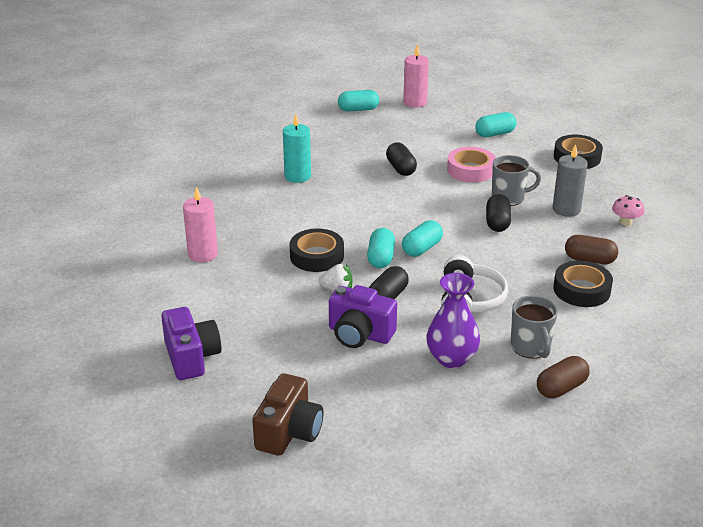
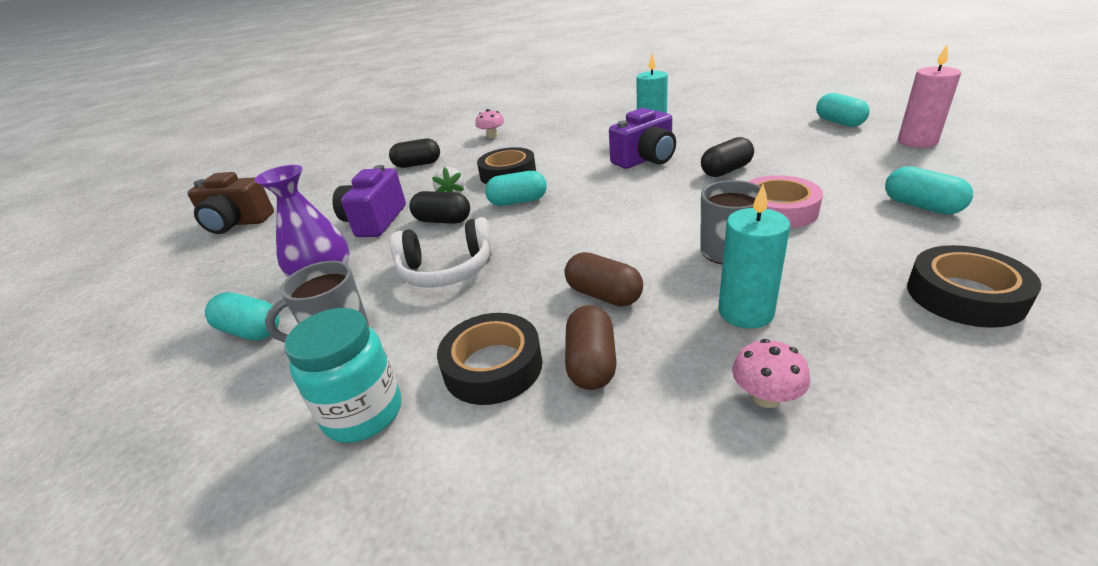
camera: 80 degrees right, 0 degrees up
purple camera [161,307,221,380] -> purple camera moved to [609,108,676,169]
pink candle [183,186,218,262] -> pink mushroom [475,109,505,139]
turquoise capsule [402,220,443,257] -> turquoise capsule moved to [205,292,279,341]
black capsule [486,194,511,232] -> black capsule moved to [389,139,440,168]
brown capsule [537,356,590,399] -> brown capsule moved to [565,252,643,307]
grey candle [553,144,588,217] -> turquoise candle [718,184,790,328]
none -> turquoise jar [284,308,401,443]

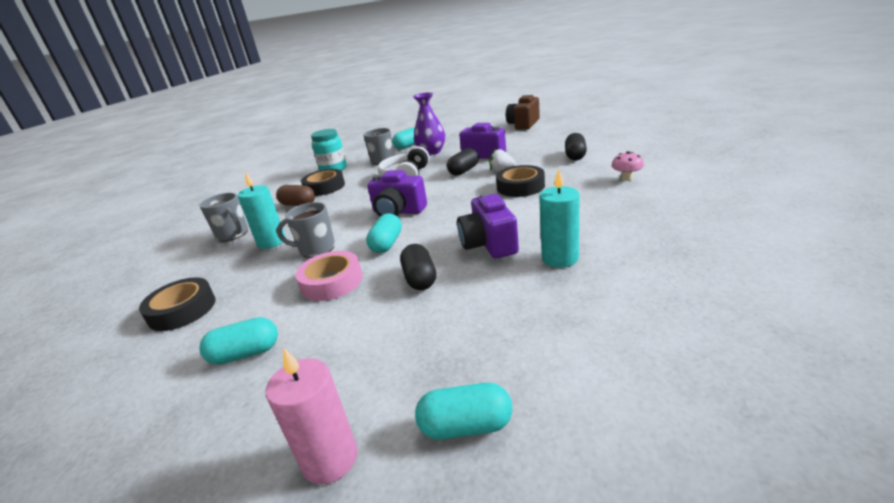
camera: 110 degrees right, 5 degrees down
turquoise capsule [485,171,547,206] -> turquoise capsule moved to [366,213,402,253]
brown capsule [565,252,643,307] -> none
pink mushroom [732,339,810,408] -> grey mug [199,193,248,242]
none -> purple camera [367,170,427,216]

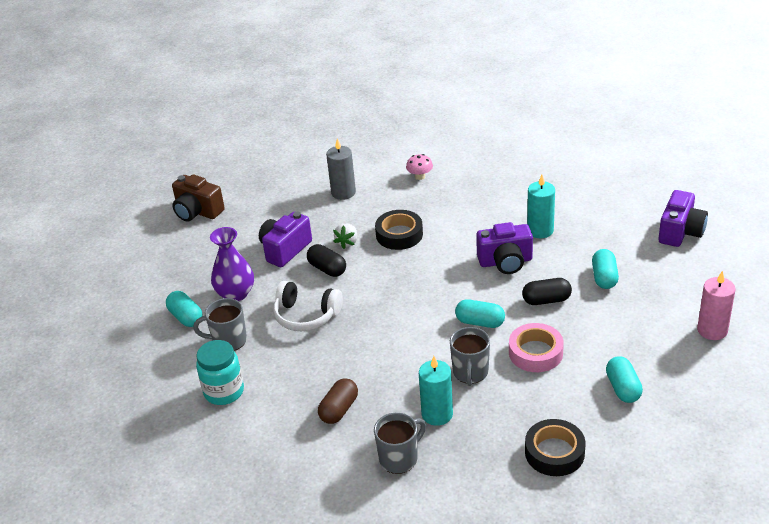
camera: 85 degrees left, 10 degrees up
black tape [301,169,345,196] -> none
purple camera [367,170,427,216] -> purple camera moved to [658,190,708,247]
turquoise capsule [415,383,512,440] -> turquoise capsule moved to [592,249,619,289]
black capsule [565,133,587,160] -> grey candle [326,139,356,200]

